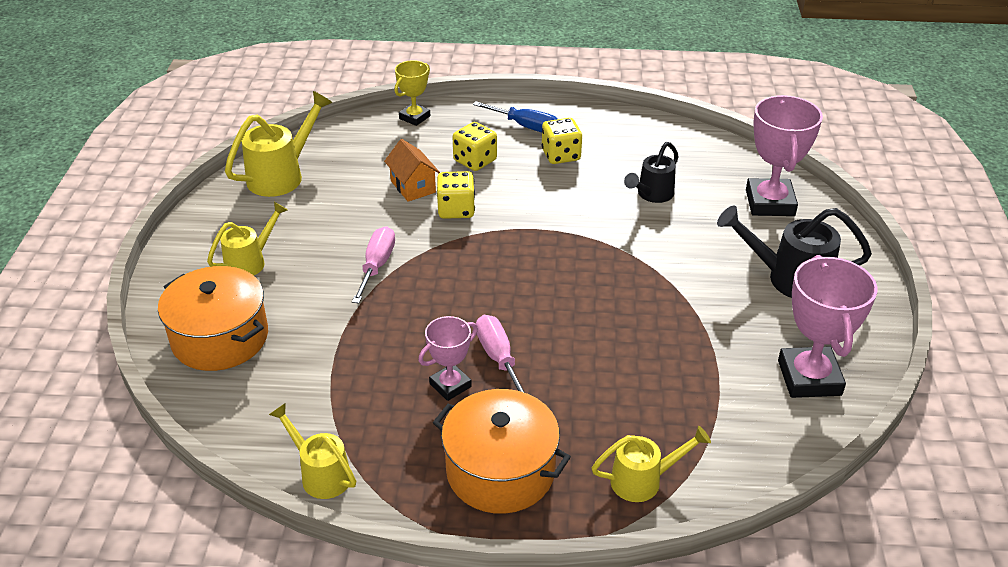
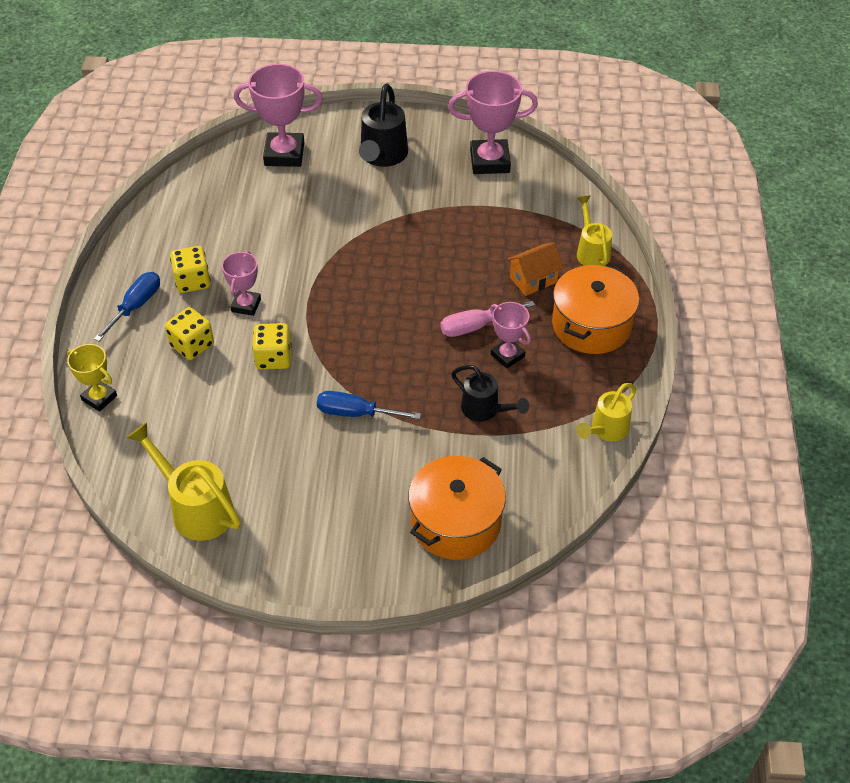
camera: 90 degrees left, 10 degrees up
yellow watering can [207,202,288,276] -> none
pink screwdriver [352,226,395,303] -> blue screwdriver [317,391,421,419]
orange house [384,139,440,202] -> orange house moved to [507,242,563,296]
black watering can [624,142,679,203] -> black watering can moved to [452,365,529,422]
none -> pink trophy [222,251,261,316]

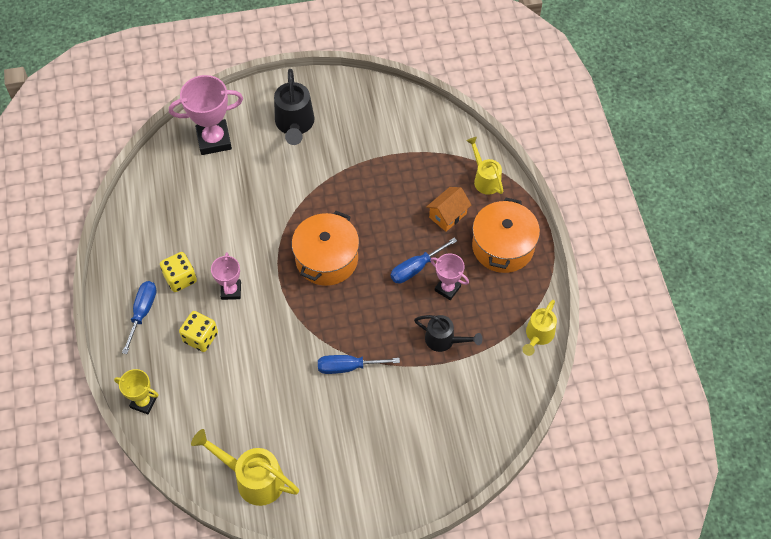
camera: 15 degrees left, 10 degrees up
yellow dice [252,323,292,370] -> none
orange pot [408,456,506,560] -> orange pot moved to [292,211,359,286]
pink screwdriver [441,301,535,337] -> blue screwdriver [391,238,457,284]
pink trophy [448,71,538,174] -> none

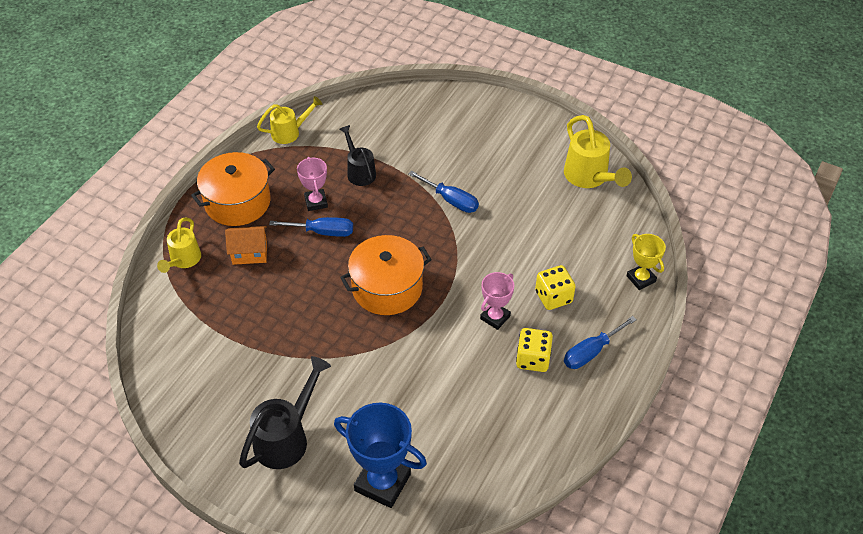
camera: 140 degrees left, 10 degrees down
pink trophy [169,75,243,155] -> blue trophy [334,403,427,508]

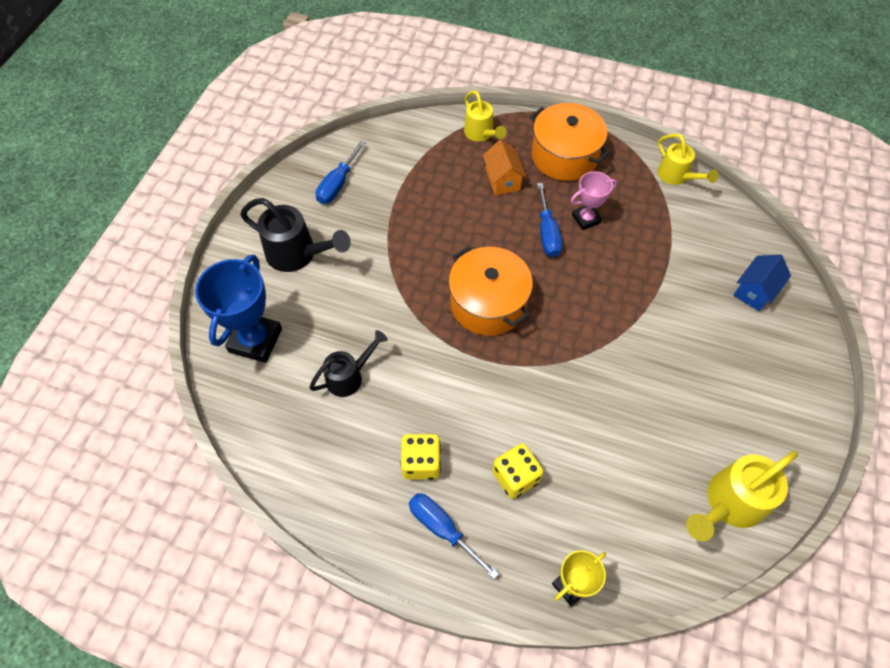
camera: 80 degrees right, 10 degrees up
yellow watering can [157,218,201,273] -> yellow watering can turned 120 degrees counterclockwise [464,91,507,142]
black watering can [340,125,376,186] -> black watering can moved to [309,330,388,397]
blue screwdriver [408,171,479,213] -> blue screwdriver moved to [316,140,366,204]
pink trophy [480,272,514,330] -> none
none -> blue house [733,254,791,311]

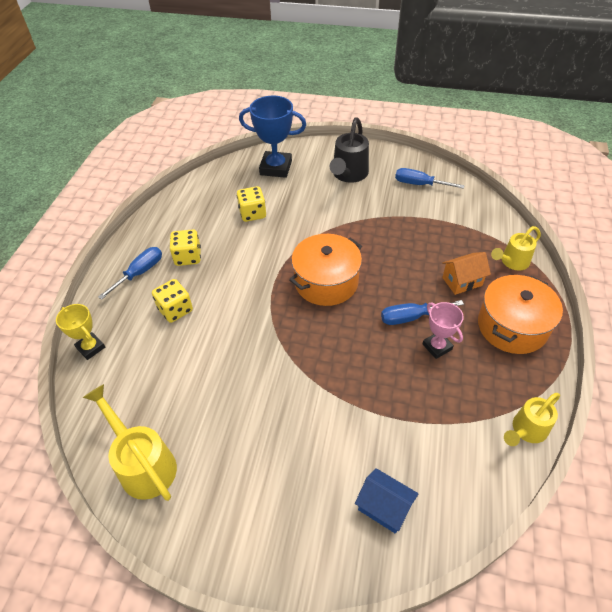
camera: 85 degrees right, 10 degrees down
black watering can [309,330,388,397] -> yellow dice [237,186,266,222]

